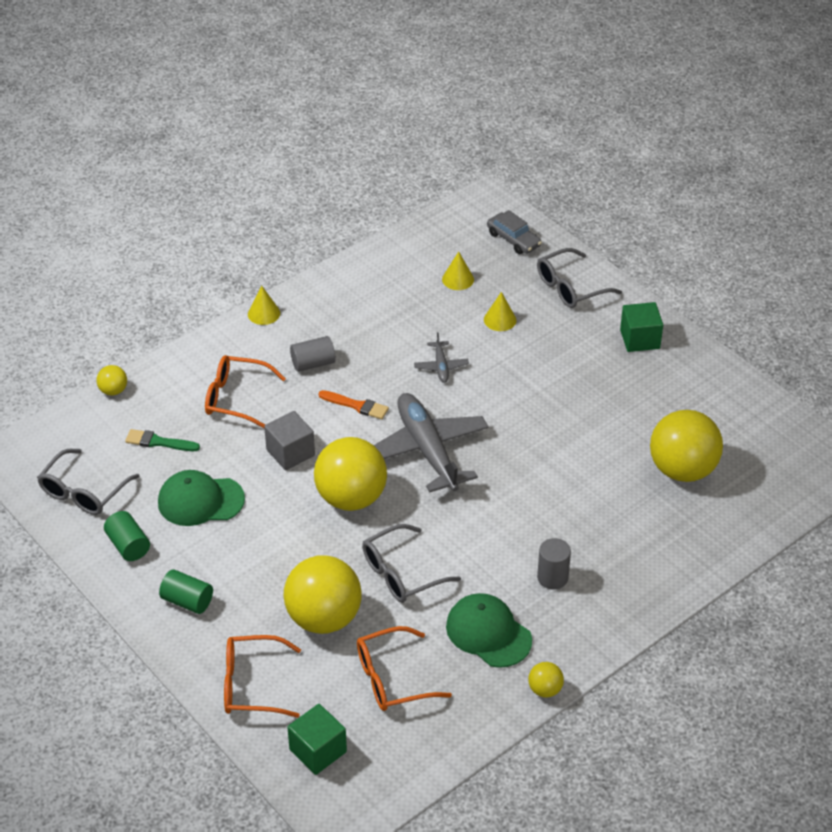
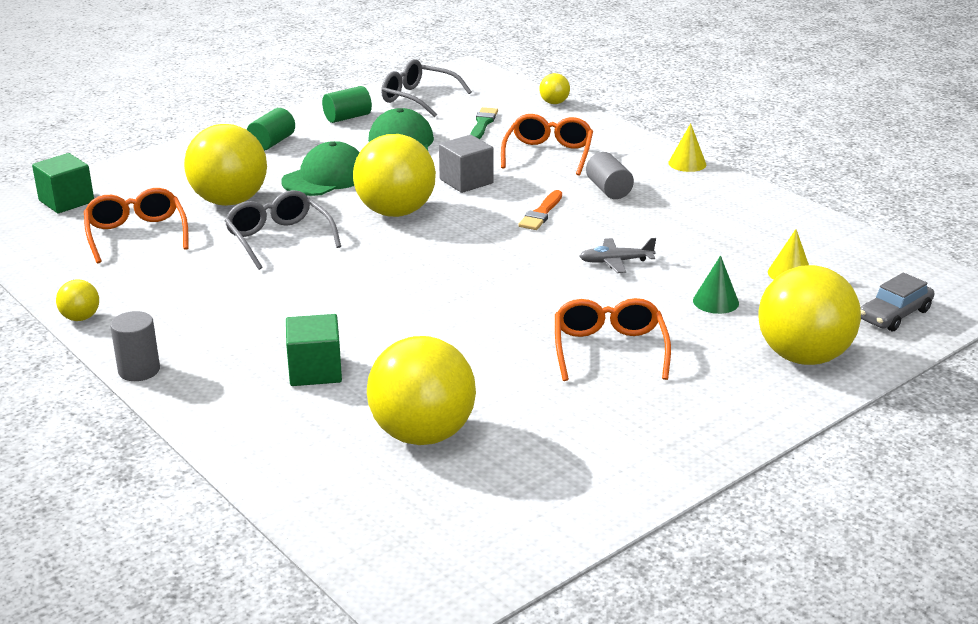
camera: 90 degrees right, 15 degrees down
orange glasses [224,635,301,718] -> orange glasses moved to [555,298,671,381]
grey plane [374,393,489,493] -> none
green cap [446,593,532,668] -> green cap moved to [281,141,360,196]
yellow cone [484,292,516,331] -> green cone [693,255,739,314]
grey glasses [537,248,622,308] -> yellow ball [758,265,861,365]
grey cylinder [537,538,571,590] -> grey cylinder moved to [110,311,160,381]
green cube [620,302,663,352] -> green cube moved to [286,314,342,386]

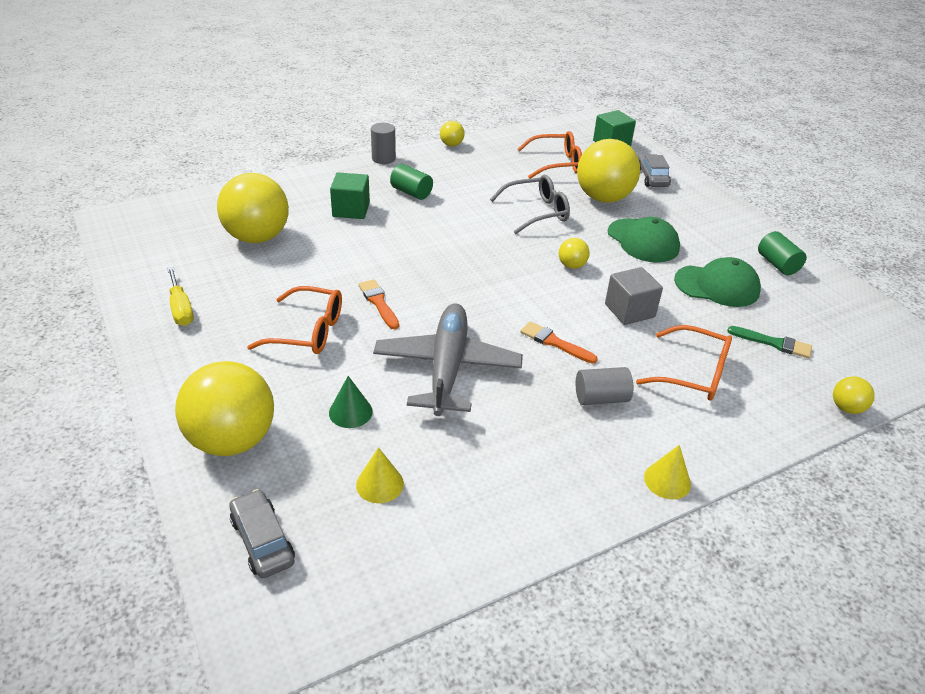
camera: 100 degrees right, 10 degrees up
green cylinder [247,108,295,151] -> green cylinder moved to [390,164,433,200]
yellow ball [353,134,436,217] -> yellow ball [559,238,590,269], size x0.44
grey glasses [381,59,472,117] -> none
grey plane [579,238,656,273] -> grey plane [373,303,523,416], size x2.24
none -> yellow screwdriver [167,267,194,326]
none -> orange brush [358,279,399,329]
none -> grey car [638,154,671,187]

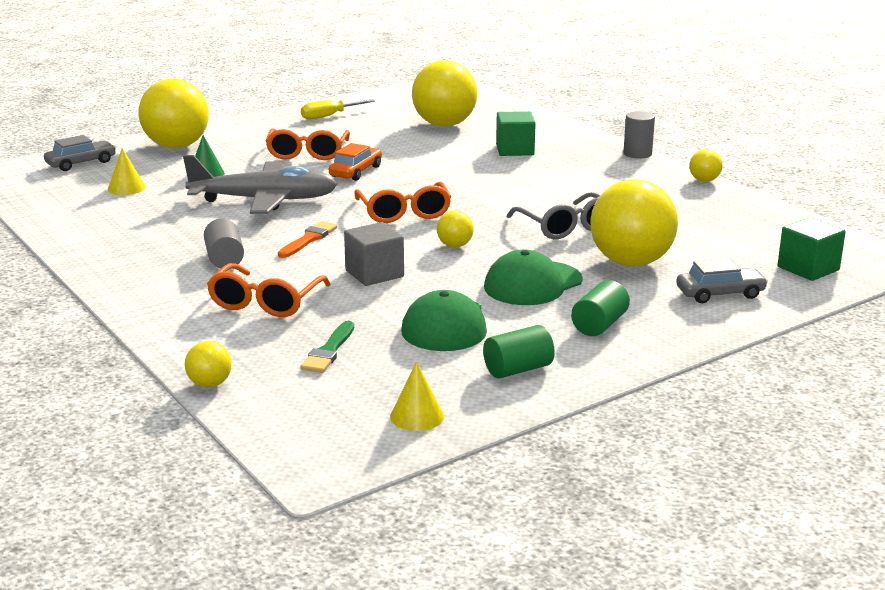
camera: 85 degrees right, 15 degrees down
orange brush [358,279,399,329] -> orange car [329,143,382,181]
green cylinder [390,164,433,200] -> green cylinder moved to [571,280,630,336]
orange glasses [518,131,582,179] -> orange glasses moved to [354,182,451,223]
yellow cone [644,445,691,500] -> yellow cone moved to [390,362,444,431]

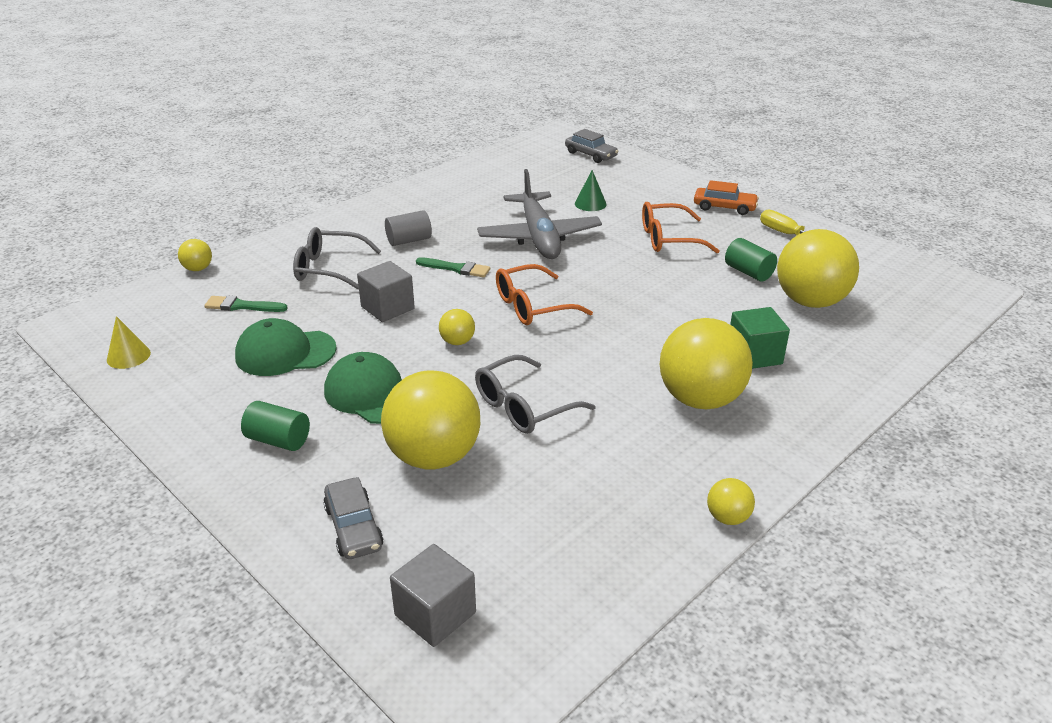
camera: 80 degrees right, 10 degrees up
yellow cone [108,148,146,195] -> none
yellow ball [138,79,209,148] -> yellow ball moved to [659,318,753,409]
orange glasses [207,263,331,317] -> grey glasses [293,227,381,290]
orange brush [278,221,337,258] -> green brush [416,257,490,278]
orange car [329,143,382,181] -> orange car moved to [694,180,759,215]
green cylinder [483,325,555,379] -> green cylinder moved to [725,238,777,282]
grey cylinder [623,111,655,158] -> none
green cube [778,217,846,281] -> grey cube [390,544,476,647]

